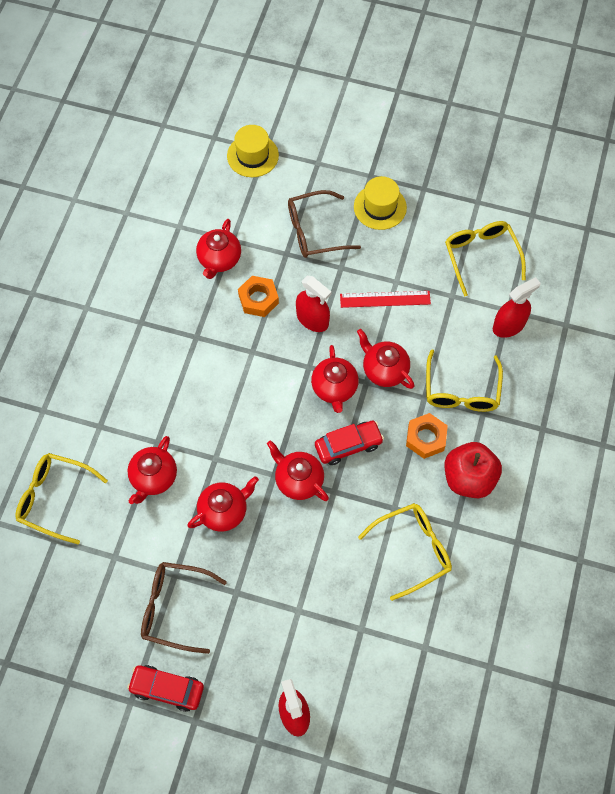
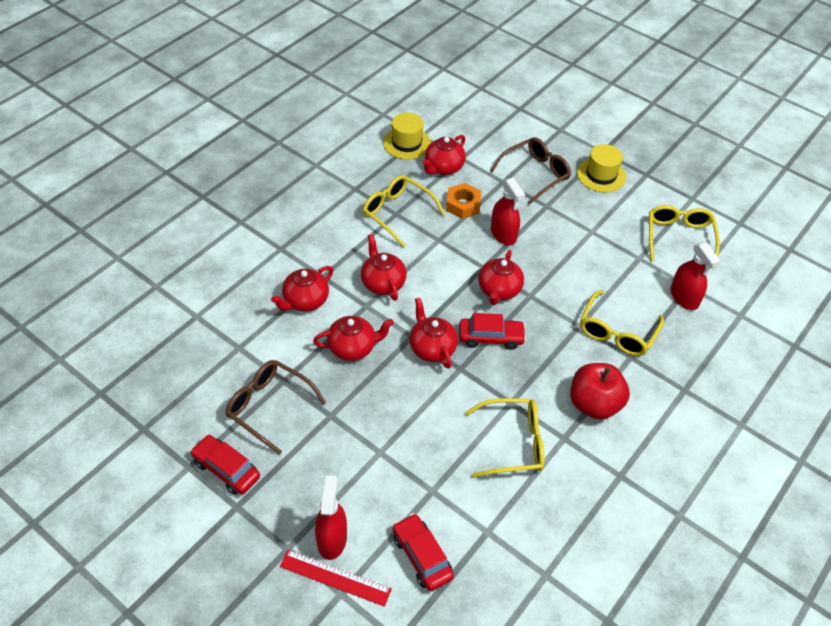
camera: 20 degrees right, 15 degrees down
yellow glasses [15,453,108,545] -> yellow glasses moved to [363,175,445,248]
yellow hat [227,125,279,177] -> yellow hat moved to [383,113,431,160]
brown glasses [288,190,361,258] -> brown glasses turned 135 degrees clockwise [490,137,571,205]
red ruler [340,291,431,308] -> red ruler moved to [280,550,392,607]
red teapot [357,329,414,389] -> red teapot moved to [361,234,407,301]
orange nut [406,413,448,459] -> none
red spray bottle [493,277,541,338] -> red spray bottle turned 75 degrees clockwise [670,242,721,310]
none -> red car [393,513,454,591]

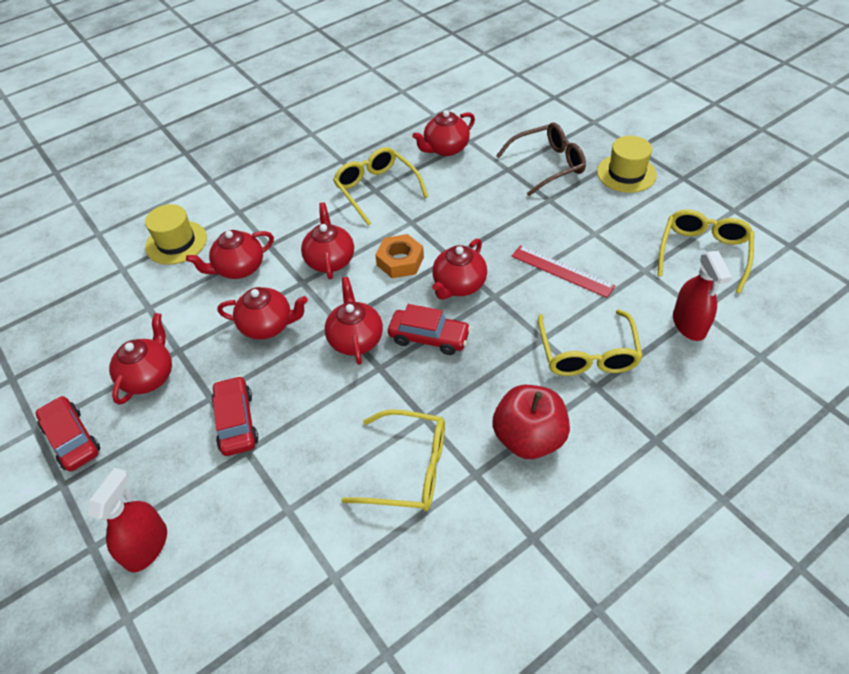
camera: 20 degrees right, 0 degrees up
brown glasses [225,360,326,455] -> red teapot [109,313,172,405]
red ruler [280,550,392,607] -> red ruler moved to [511,245,615,298]
yellow hat [383,113,431,160] -> yellow hat moved to [145,204,207,265]
red car [393,513,454,591] -> red car moved to [211,376,259,456]
orange nut [446,183,481,219] -> orange nut moved to [375,234,424,278]
red spray bottle [491,177,525,245] -> none
yellow glasses [580,290,664,356] -> yellow glasses turned 45 degrees counterclockwise [538,309,643,376]

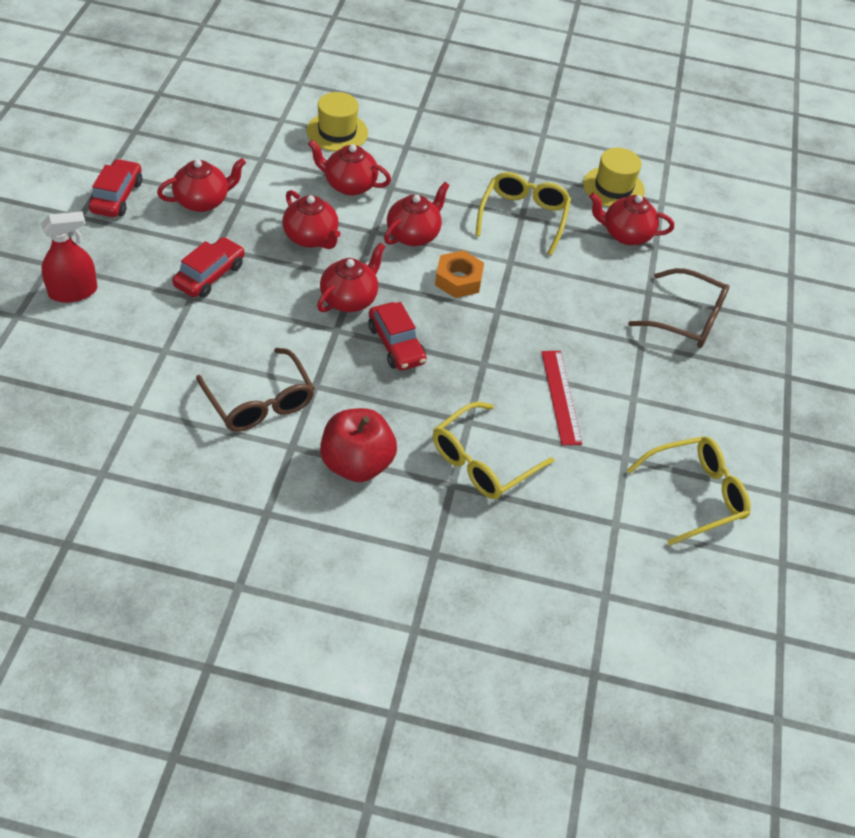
camera: 40 degrees right, 0 degrees up
yellow glasses [341,409,445,511] -> brown glasses [196,348,315,432]
red teapot [432,238,487,300] -> none
yellow hat [597,136,657,193] -> yellow hat moved to [583,148,645,207]
red spray bottle [673,251,732,341] -> none

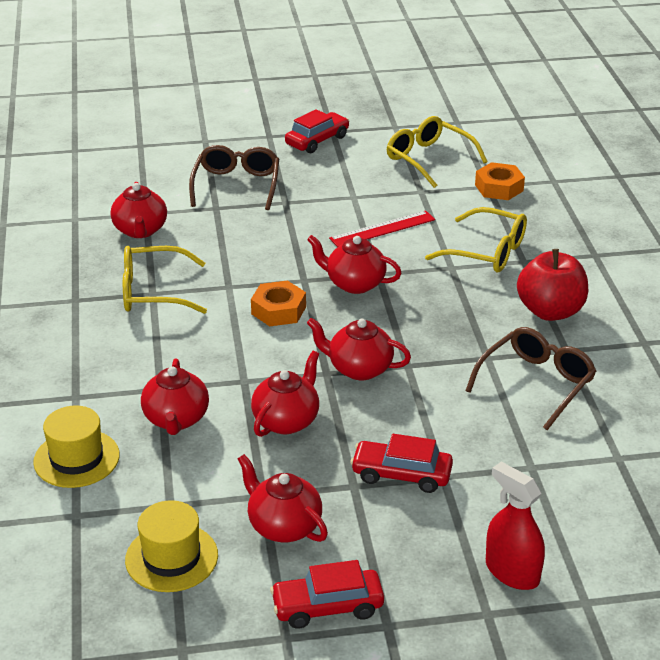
camera: 105 degrees left, 15 degrees down
red car [368,302,427,371] -> red car moved to [285,109,349,153]
red teapot [384,182,450,246] -> red teapot moved to [307,235,401,294]
yellow hat [583,148,645,207] -> yellow hat moved to [125,500,218,592]
none -> orange nut [475,162,525,200]

